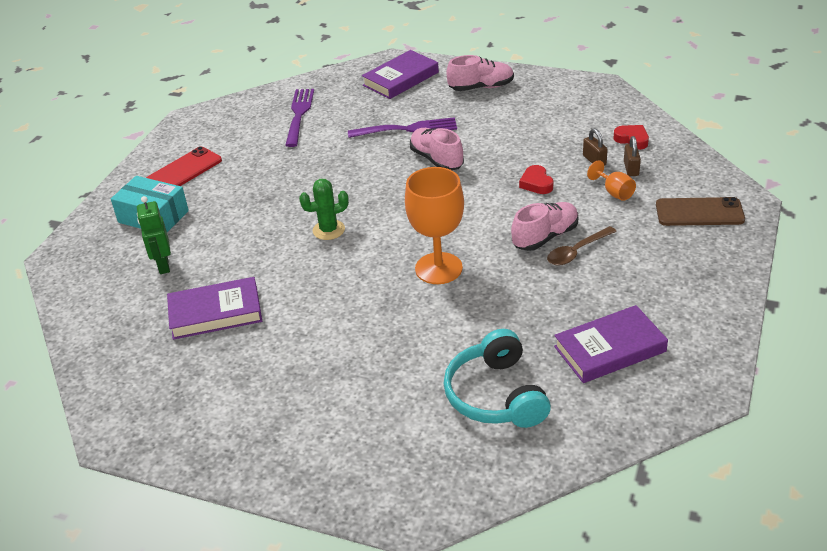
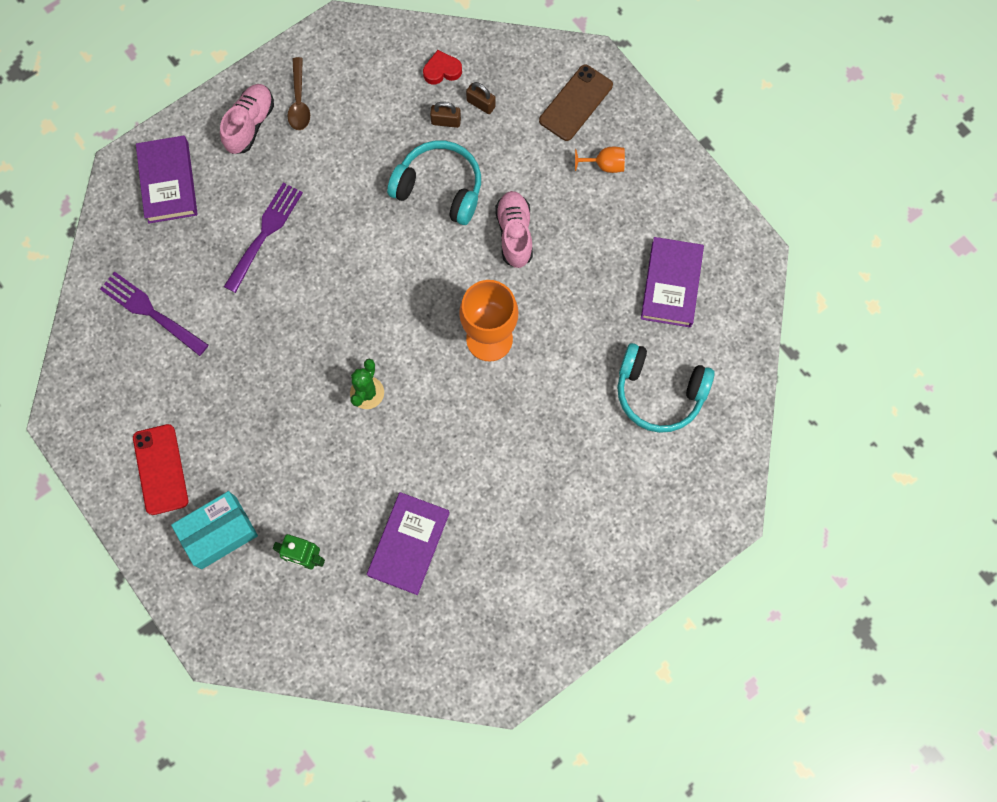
camera: 60 degrees left, 35 degrees up
pink shoe [410,128,464,170] -> none
red heart [519,165,553,194] -> turquoise headphones [387,140,481,225]
brown spoon [547,226,617,266] -> brown spoon moved to [287,57,310,130]
orange goblet [587,160,636,201] -> orange goblet moved to [575,147,625,173]

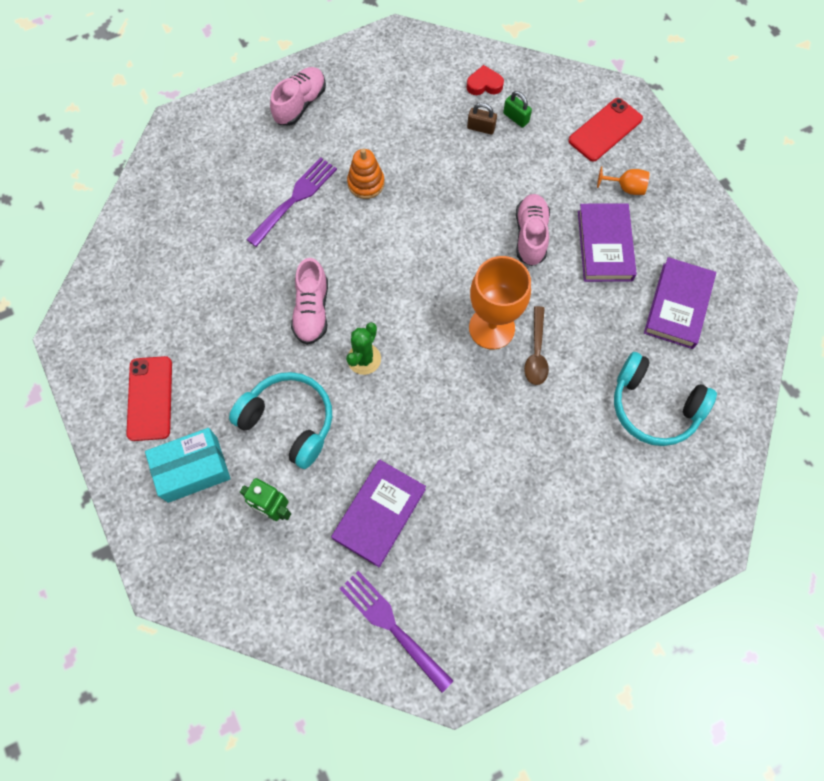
camera: 10 degrees right, 5 degrees down
purple fork [100,272,208,356] -> purple fork moved to [340,571,454,693]
purple book [136,136,198,223] -> purple book moved to [578,203,637,282]
brown spoon [287,57,310,130] -> brown spoon moved to [524,306,549,385]
turquoise headphones [387,140,481,225] -> turquoise headphones moved to [229,372,332,469]
brown padlock [466,82,496,114] -> green padlock [503,91,532,128]
brown phone [539,65,613,141] -> red phone [568,98,643,161]
none -> pink shoe [291,258,328,345]
none -> orange stacking toy [347,149,384,199]

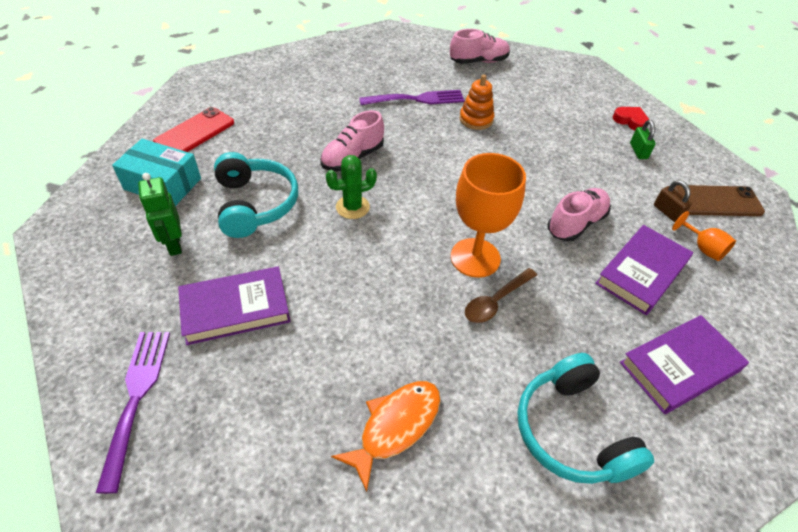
camera: 40 degrees right, 20 degrees down
brown padlock [467,103,497,135] -> brown padlock moved to [654,180,692,222]
red phone [568,98,643,161] -> brown phone [674,185,765,216]
none -> orange fish [331,381,441,492]

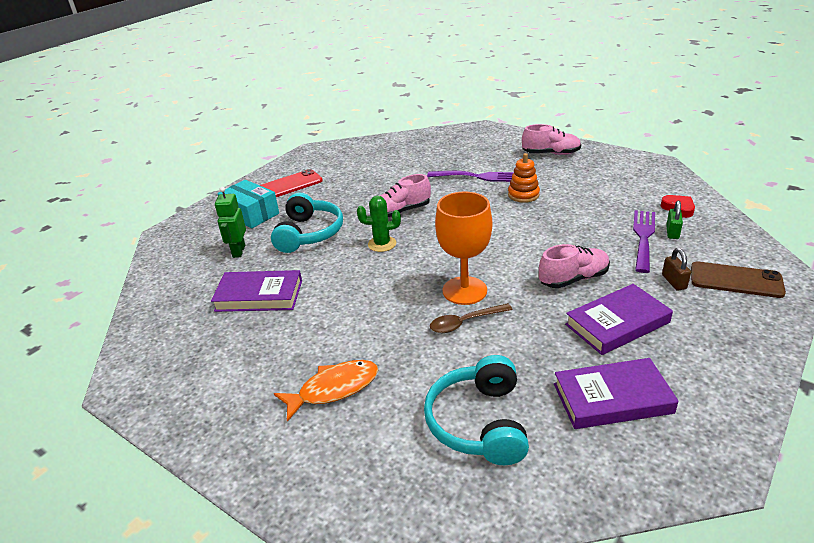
camera: 25 degrees right, 15 degrees down
purple fork [96,332,170,494] -> purple fork moved to [633,210,655,273]
orange goblet [672,211,736,261] -> none

